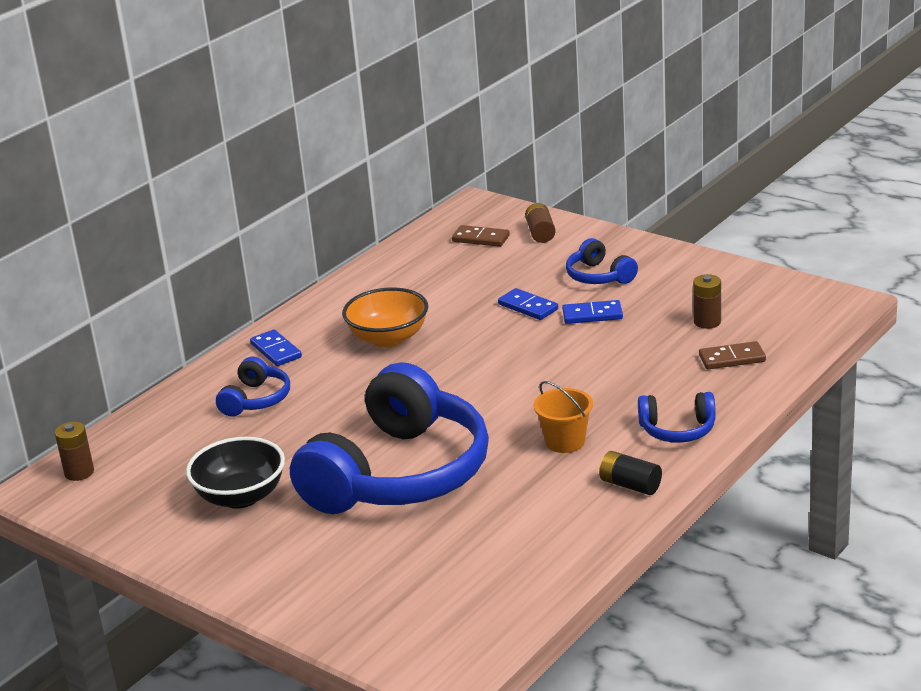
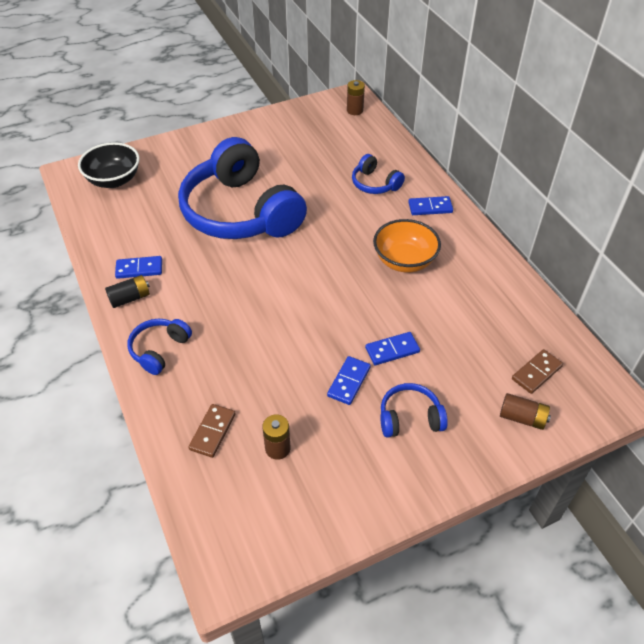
camera: 115 degrees right, 20 degrees up
black bowl [186,437,285,509] -> black bowl moved to [78,142,139,188]
orange bucket [534,381,593,453] -> none
none -> blue domino [115,256,162,279]

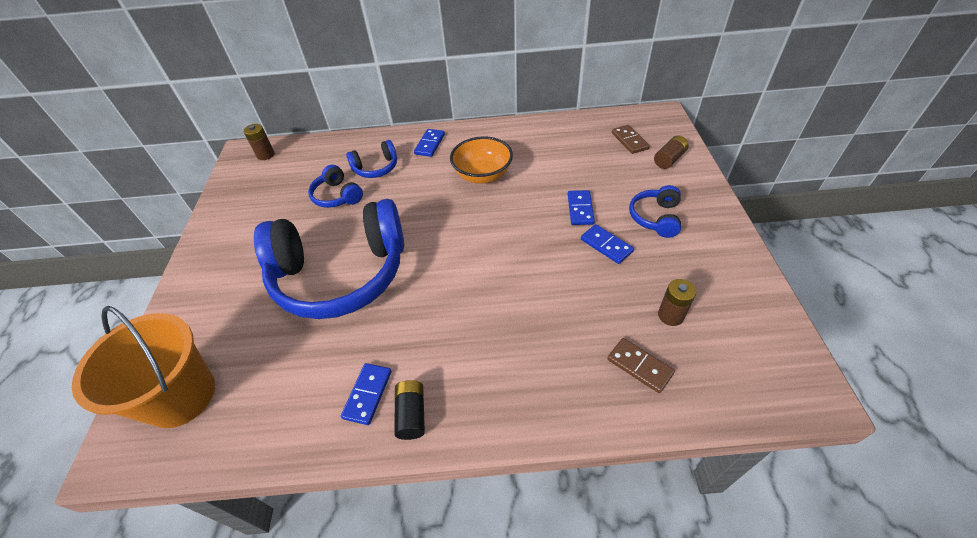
camera: 65 degrees left, 0 degrees up
black bowl [78,142,139,188] -> orange bucket [72,306,215,428]
blue headphones [128,319,192,375] -> blue headphones moved to [308,165,363,208]

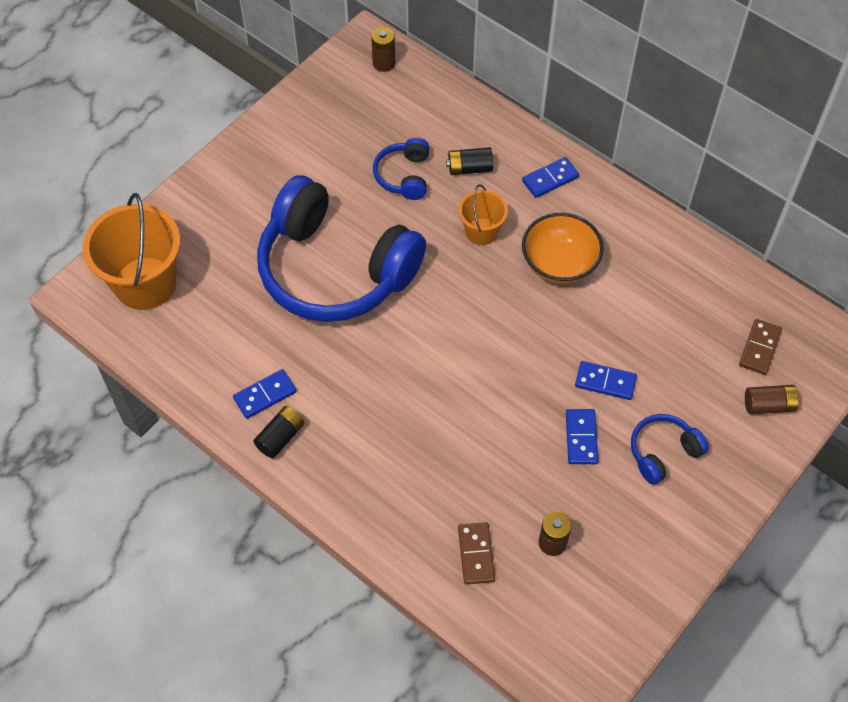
camera: 40 degrees right, 10 degrees up
blue headphones [346,140,397,178] -> black battery [446,147,493,175]
blue domino [568,190,595,225] -> blue domino turned 60 degrees clockwise [575,361,637,400]
none -> orange bucket [458,184,508,245]

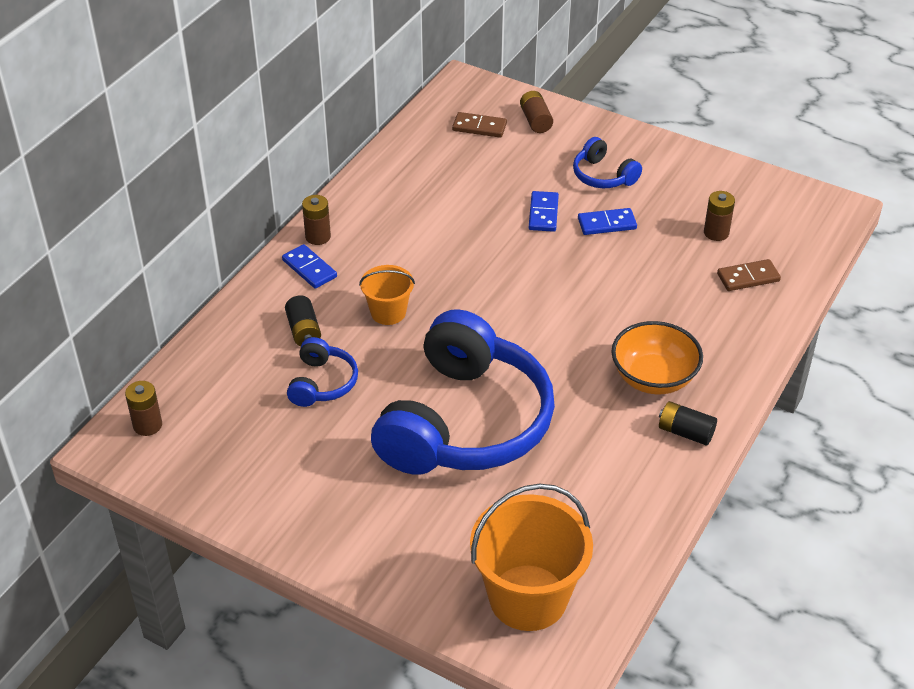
camera: 100 degrees left, 15 degrees down
blue domino [233,369,297,419] -> none
blue headphones [373,138,430,200] -> blue headphones turned 75 degrees counterclockwise [287,337,358,407]
orange bowl [522,213,604,284] -> orange bowl moved to [611,321,703,394]
none -> brown battery [302,195,331,245]

